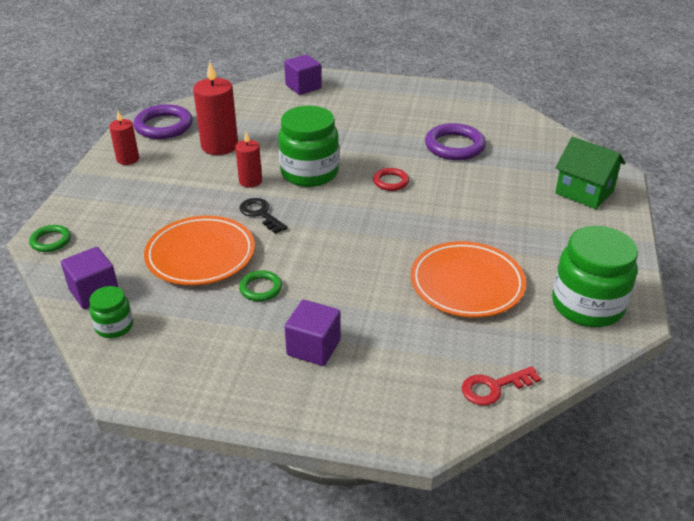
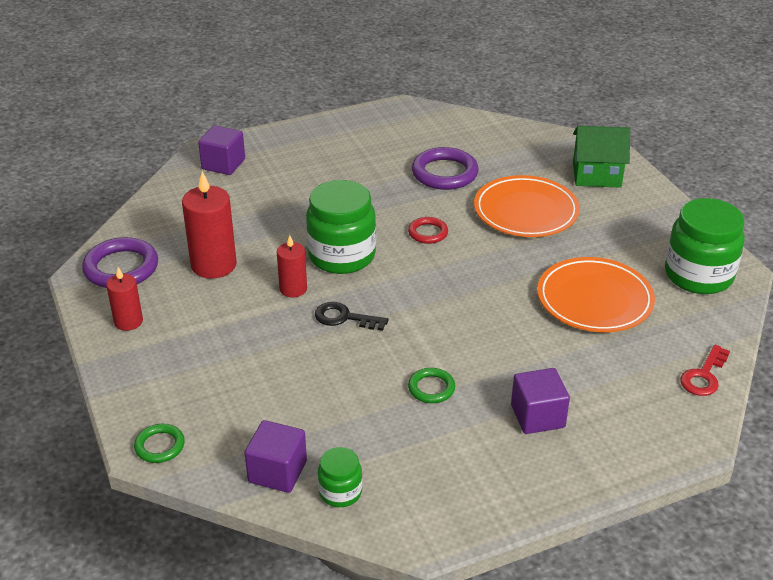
camera: 35 degrees left, 0 degrees up
orange plate [144,216,255,285] -> orange plate moved to [474,175,580,237]

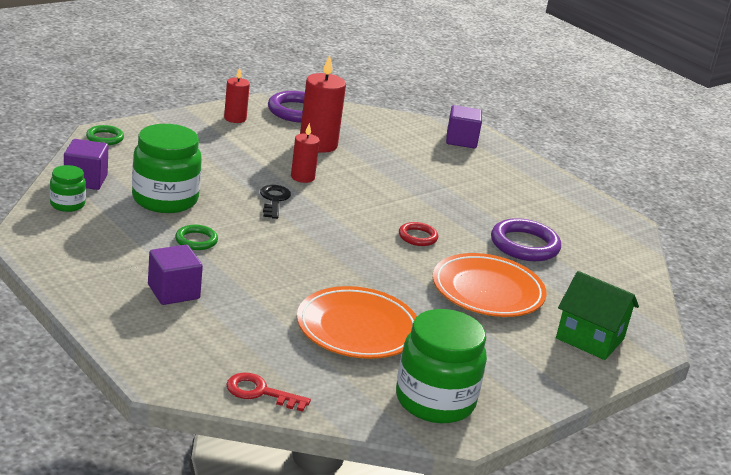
camera: 70 degrees right, 10 degrees down
green jar [306,180,376,274] -> green jar moved to [132,124,202,213]
green house [573,126,630,188] -> green house turned 45 degrees counterclockwise [556,271,639,360]

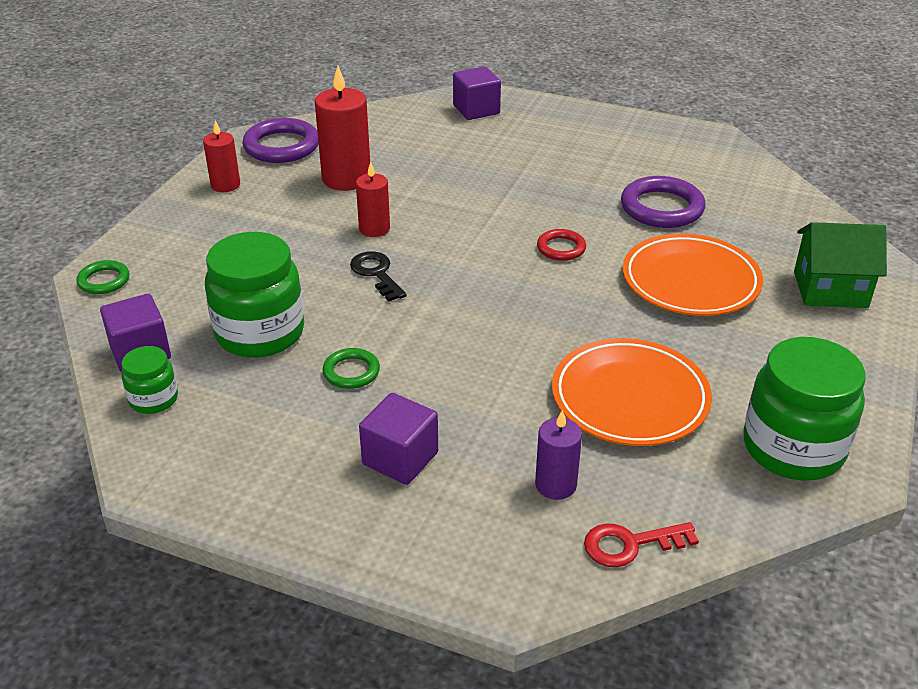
camera: 25 degrees left, 10 degrees up
none -> purple candle [535,410,582,500]

